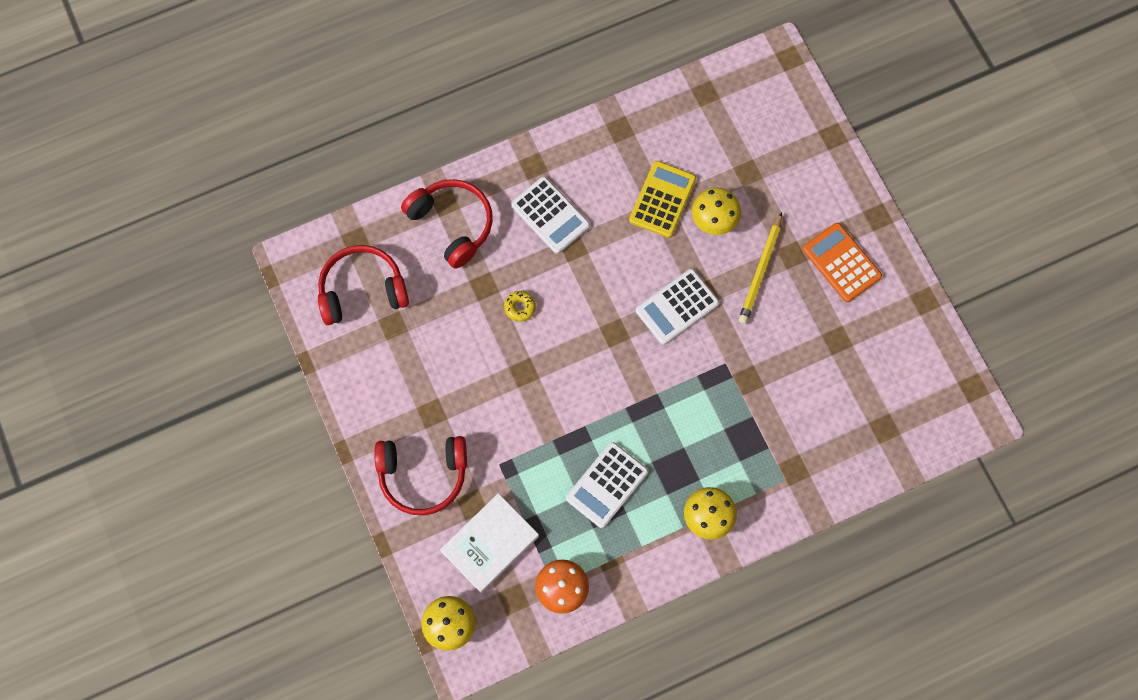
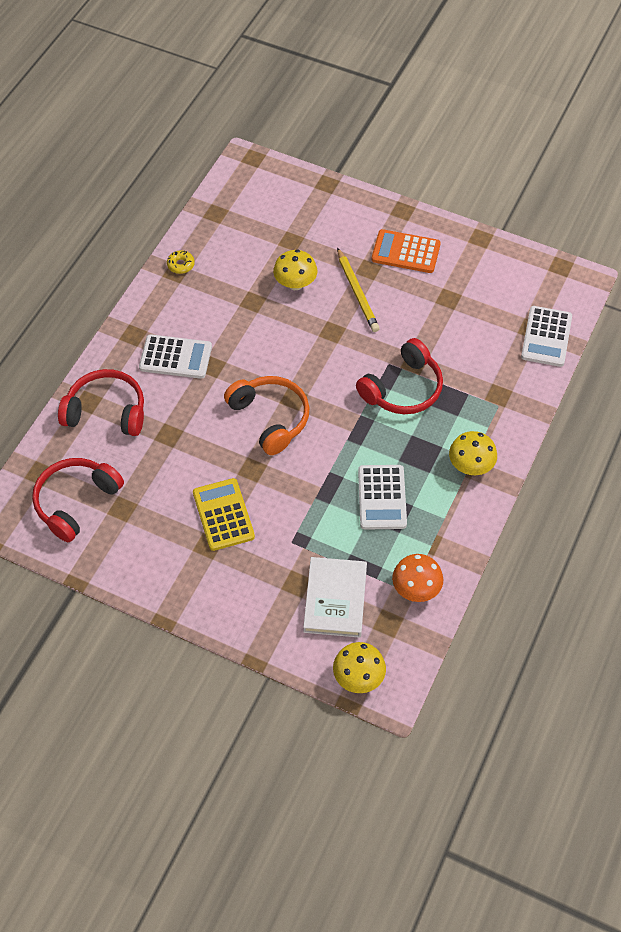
camera: 40 degrees left, 15 degrees down
red headphones [374,436,467,516] -> red headphones moved to [356,338,443,414]
yellow donut [504,291,536,322] -> yellow donut moved to [167,250,195,274]
yellow calculator [629,161,696,238] -> yellow calculator moved to [193,478,255,551]
white calculator [636,269,719,345] -> white calculator moved to [521,306,572,367]
none -> orange headphones [224,376,310,455]

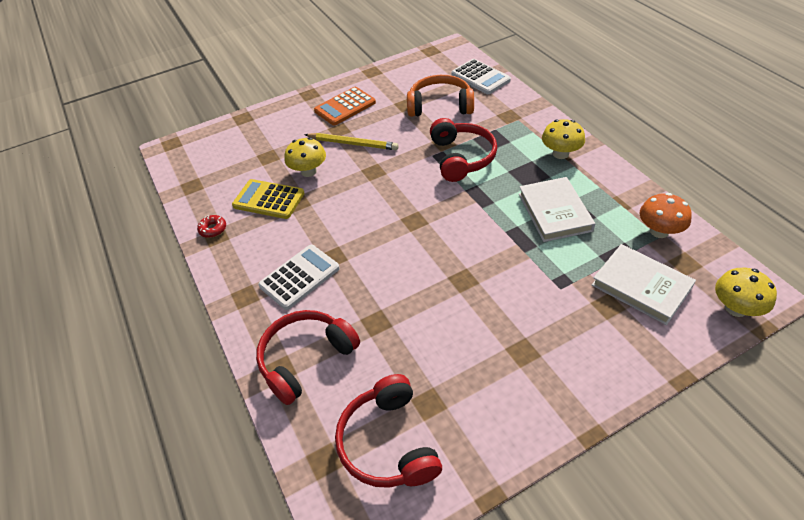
camera: 50 degrees left, 10 degrees down
yellow donut [167,250,195,274] -> red donut [197,215,226,238]
yellow calculator [193,478,255,551] -> yellow calculator moved to [232,179,305,219]
orange headphones [224,376,310,455] -> orange headphones moved to [407,75,474,117]
white calculator [358,465,407,530] -> white book [519,177,595,242]

